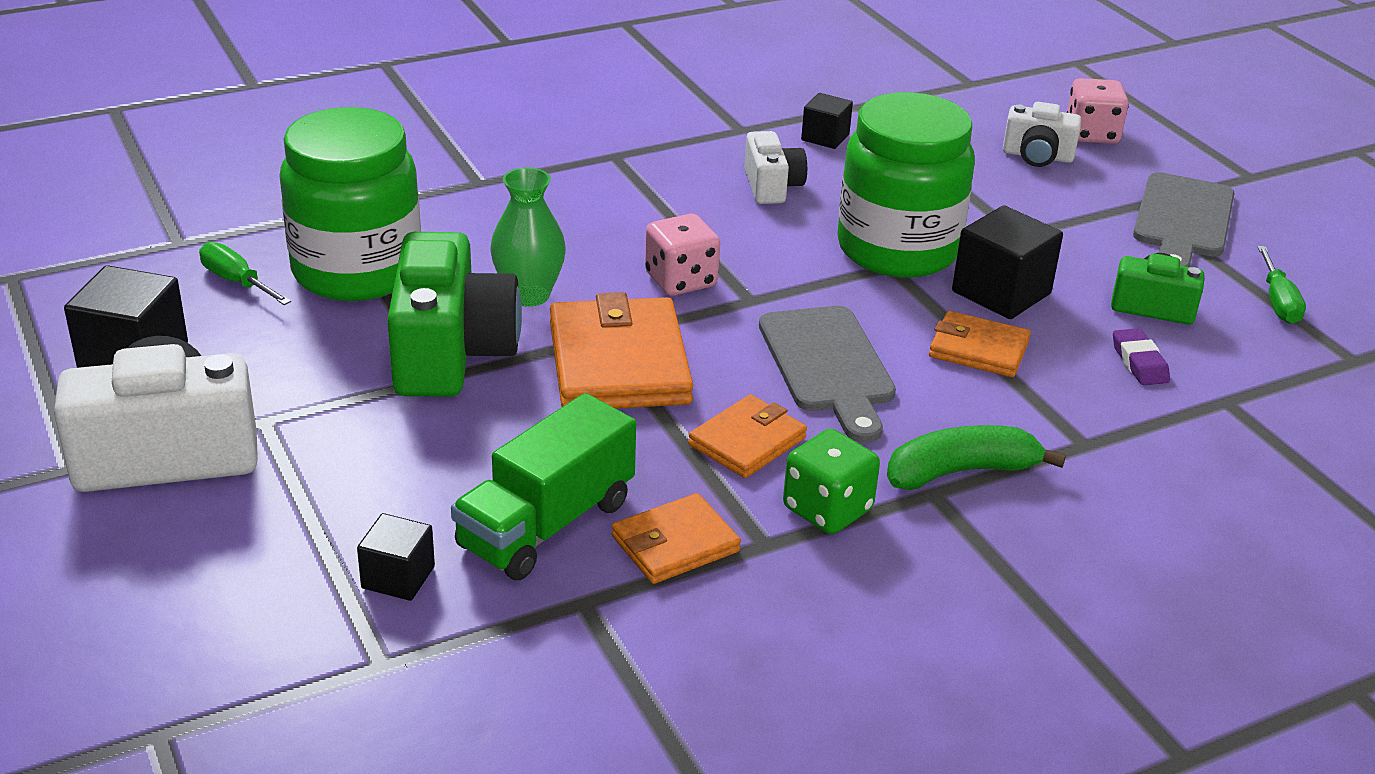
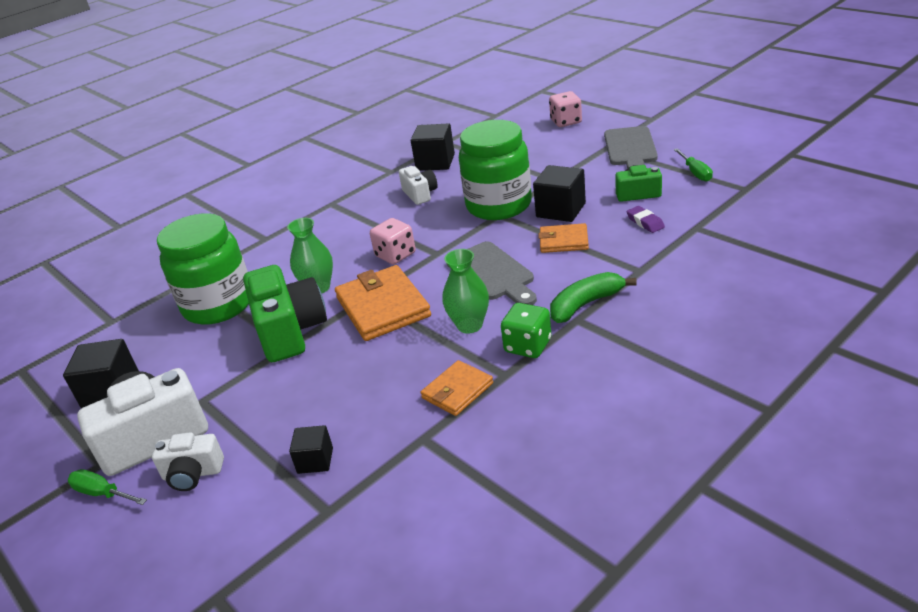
camera: 10 degrees left, 0 degrees up
green screwdriver [199,242,291,305] -> green screwdriver moved to [68,469,147,505]
green truck [451,393,636,580] -> none
orange wallet [688,394,807,478] -> green vase [442,249,489,334]
black cube [801,93,853,149] -> black cube [411,123,455,171], size x1.68
white camera [1003,102,1082,167] -> white camera moved to [152,432,224,491]

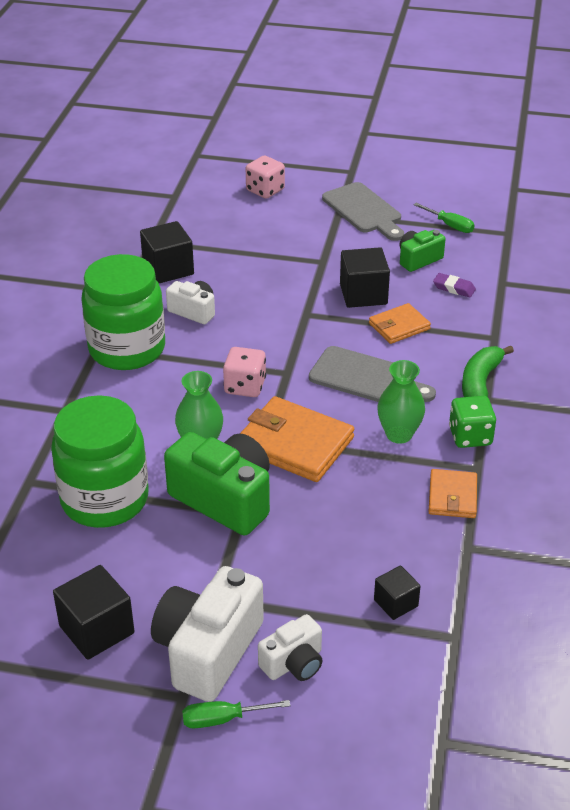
camera: 40 degrees left, 5 degrees up
green jar [459,120,532,220] -> green jar moved to [81,254,165,370]

